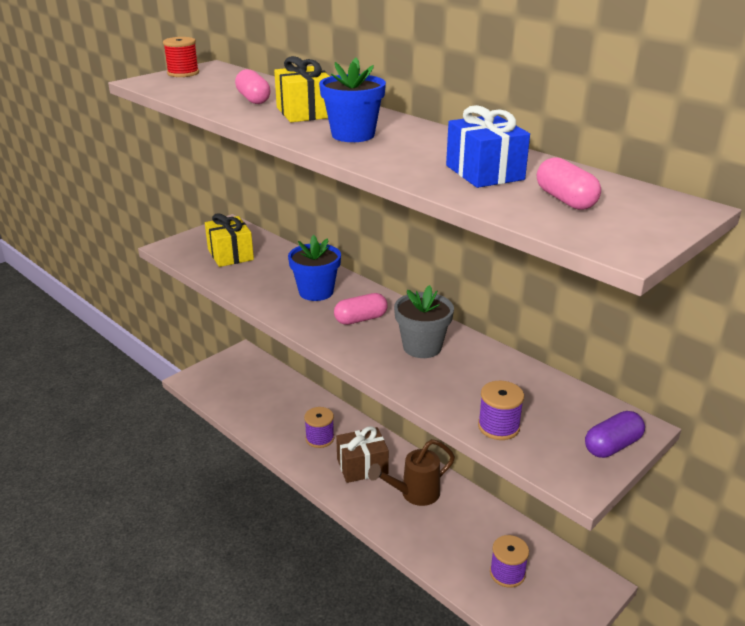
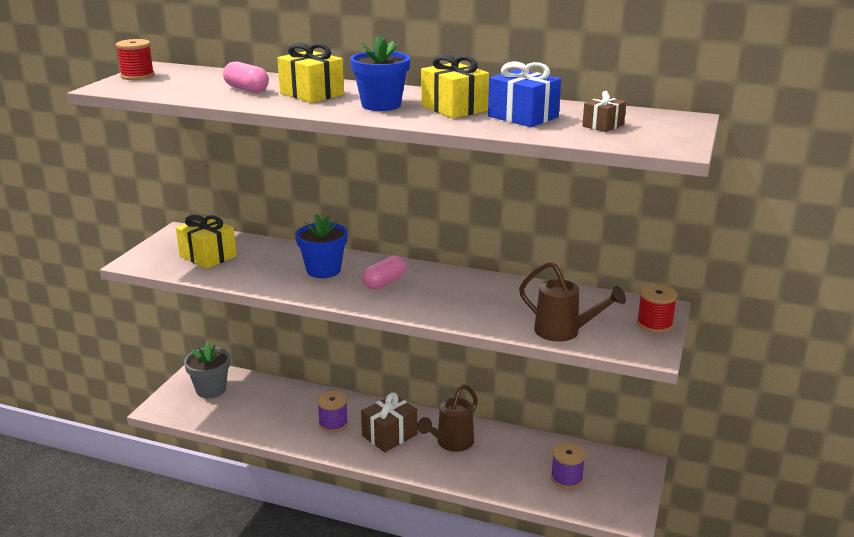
camera: 25 degrees left, 5 degrees down
grey flower pot [394,285,454,358] -> grey flower pot moved to [184,342,230,398]
purple spool [478,381,524,440] -> brown watering can [519,261,626,342]
pink capsule [537,157,601,210] -> brown gift [582,91,626,132]
purple capsule [585,411,645,458] -> red spool [637,284,677,333]
none -> yellow gift [421,54,489,118]

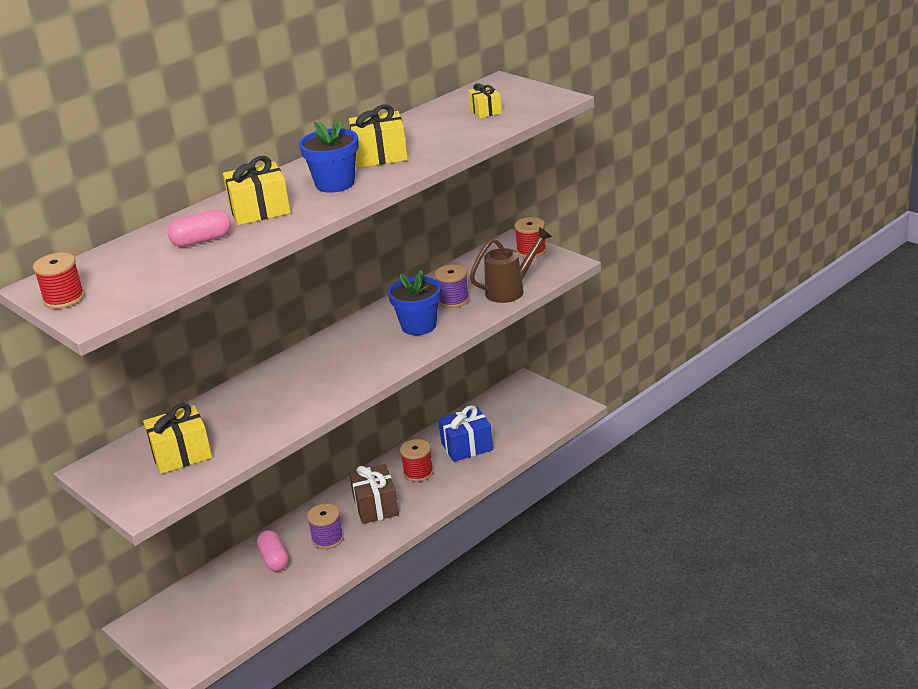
camera: 60 degrees left, 5 degrees up
grey flower pot [184,342,230,398] -> none
blue flower pot [295,214,348,278] -> blue flower pot moved to [388,270,441,335]
pink capsule [362,255,407,290] -> pink capsule moved to [257,530,289,572]
brown watering can [417,384,478,452] -> red spool [400,439,434,482]
blue gift [488,61,561,127] -> blue gift moved to [438,405,493,462]
purple spool [551,443,586,489] -> purple spool moved to [435,265,470,308]
brown gift [582,91,626,132] -> yellow gift [468,83,502,118]

